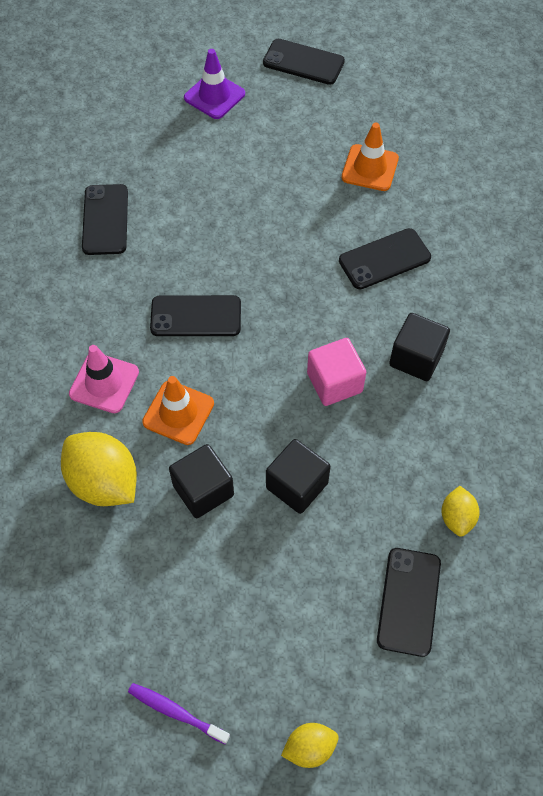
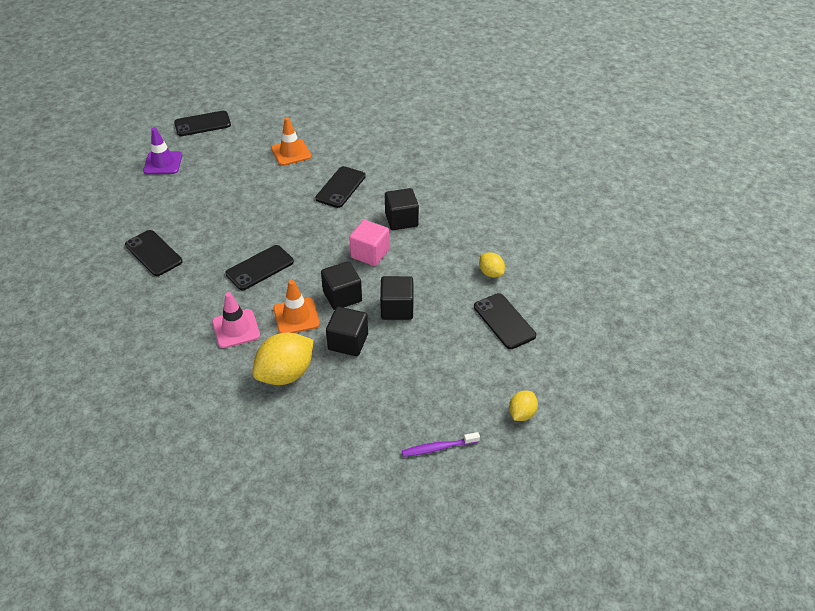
camera: 40 degrees left, 15 degrees down
yellow lemon [61,432,137,506] -> yellow lemon turned 45 degrees counterclockwise [252,333,314,385]
none -> black cube [321,261,362,310]

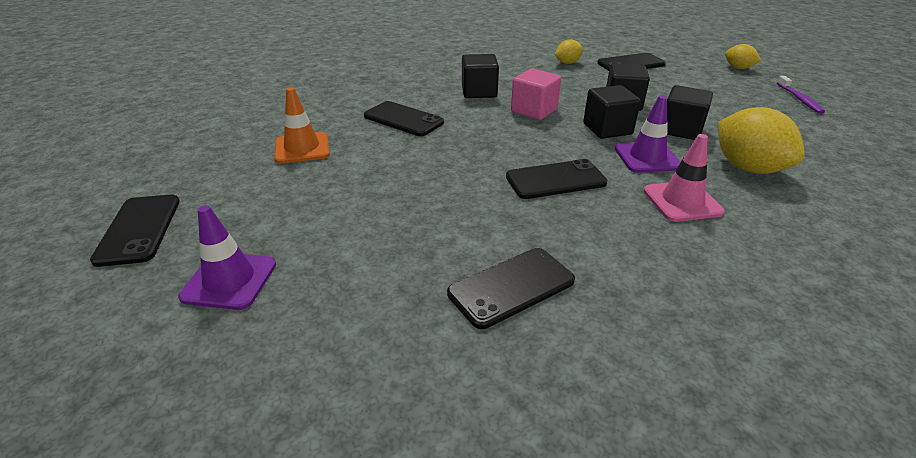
camera: 80 degrees left, 10 degrees down
black phone [225,245,294,290] -> black phone turned 75 degrees counterclockwise [506,159,608,199]
orange traffic cone [273,280,320,333] -> purple traffic cone [615,95,681,173]

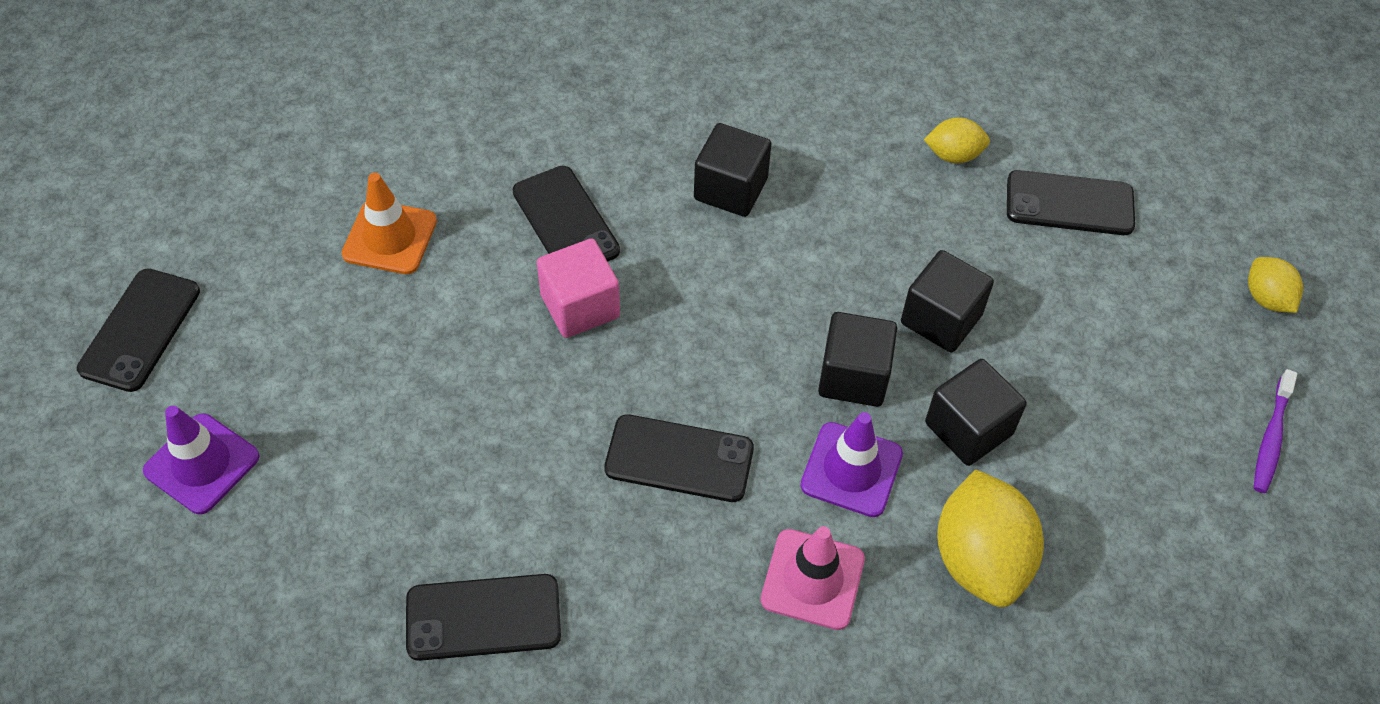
camera: 25 degrees right, 20 degrees up
pink cube [511,68,561,120] -> pink cube moved to [537,239,620,338]

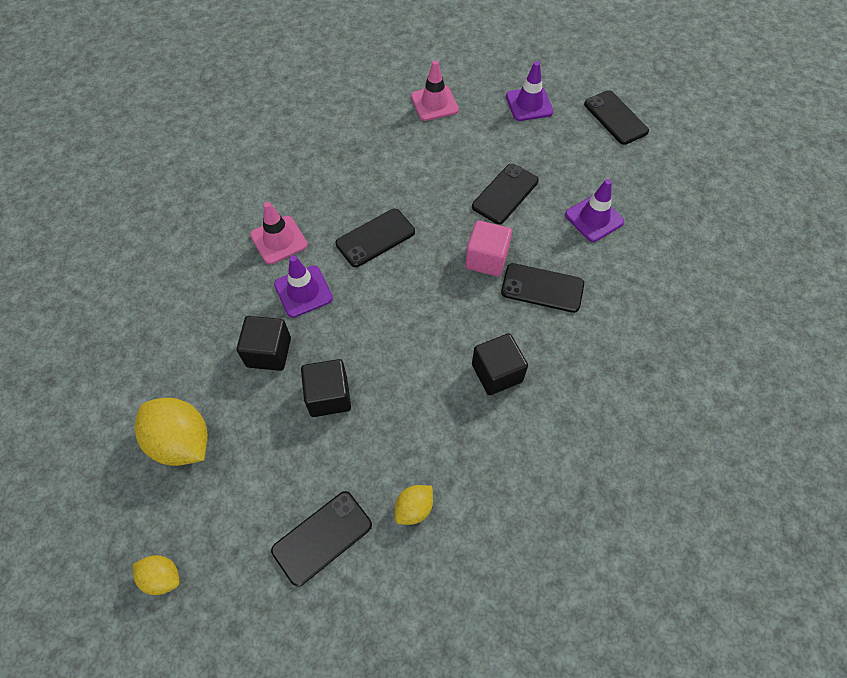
camera: 135 degrees right, 5 degrees up
orange traffic cone [342,173,437,274] -> purple traffic cone [565,179,624,242]
black phone [406,574,561,661] -> black phone moved to [472,163,539,224]
black cube [818,312,897,407] -> none
yellow lemon [937,469,1044,607] -> yellow lemon moved to [135,398,208,466]
purple toothbrush [1254,369,1297,493] -> none
none -> pink traffic cone [411,60,459,121]

